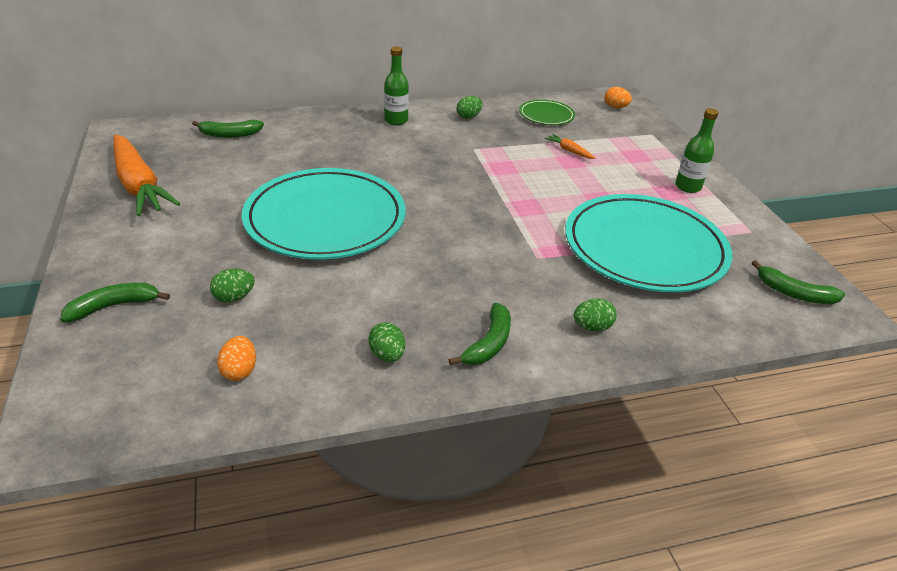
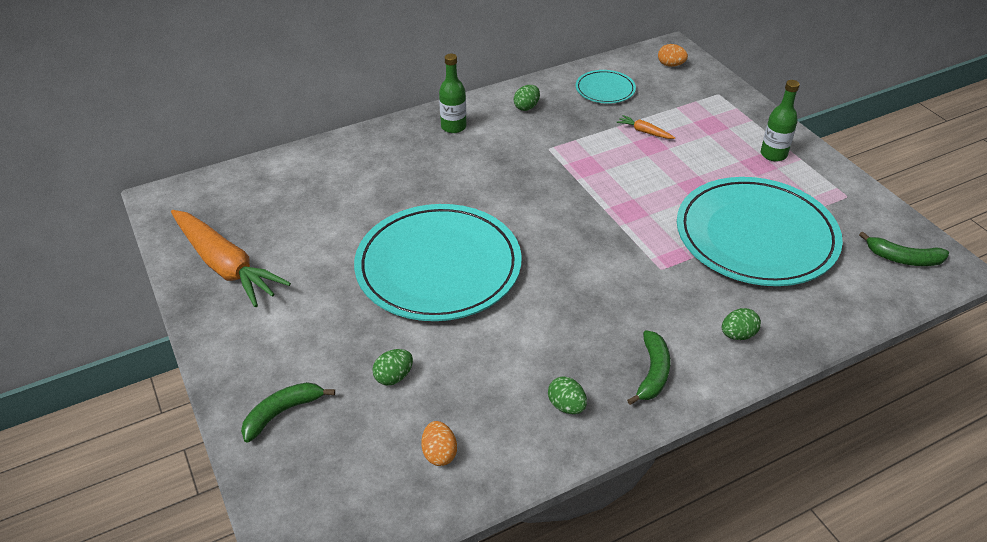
camera: 10 degrees left, 5 degrees up
green banana [192,120,264,138] -> none
green plate [519,100,575,125] -> turquoise plate [576,70,636,104]

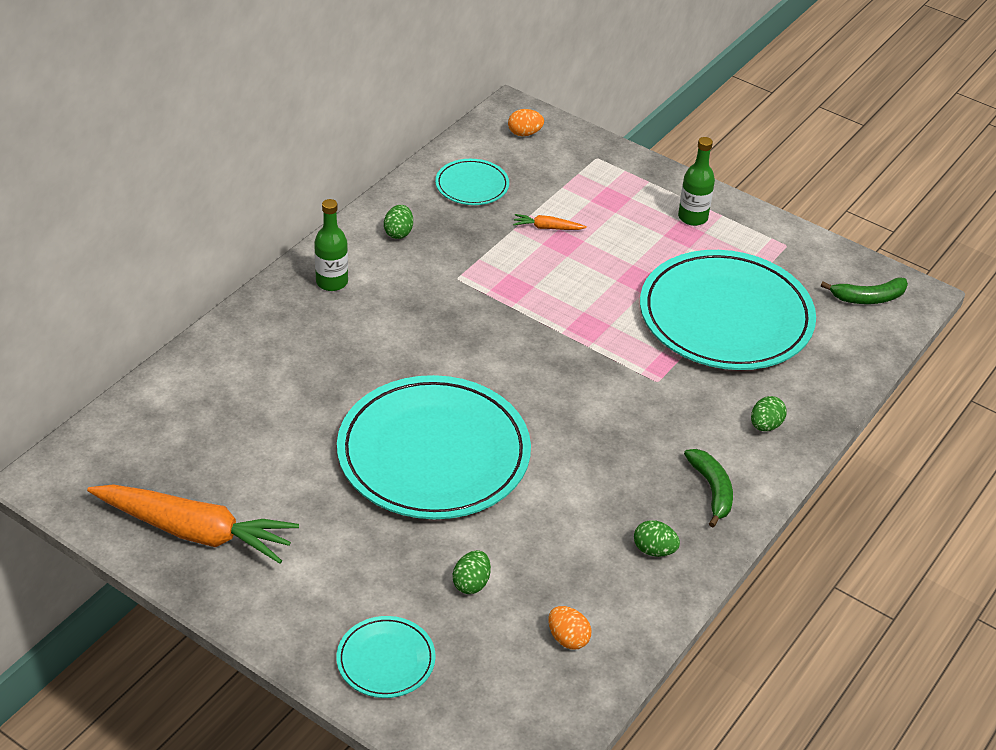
camera: 30 degrees left, 0 degrees up
green banana [241,382,335,443] -> turquoise plate [336,616,436,698]

